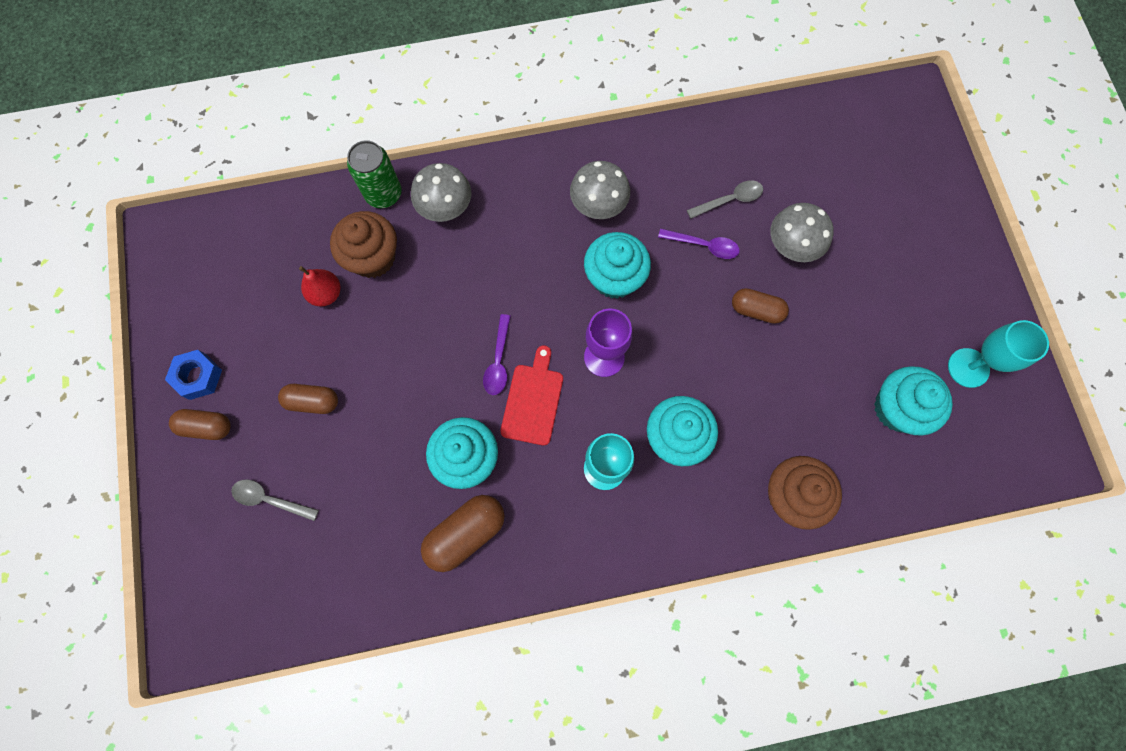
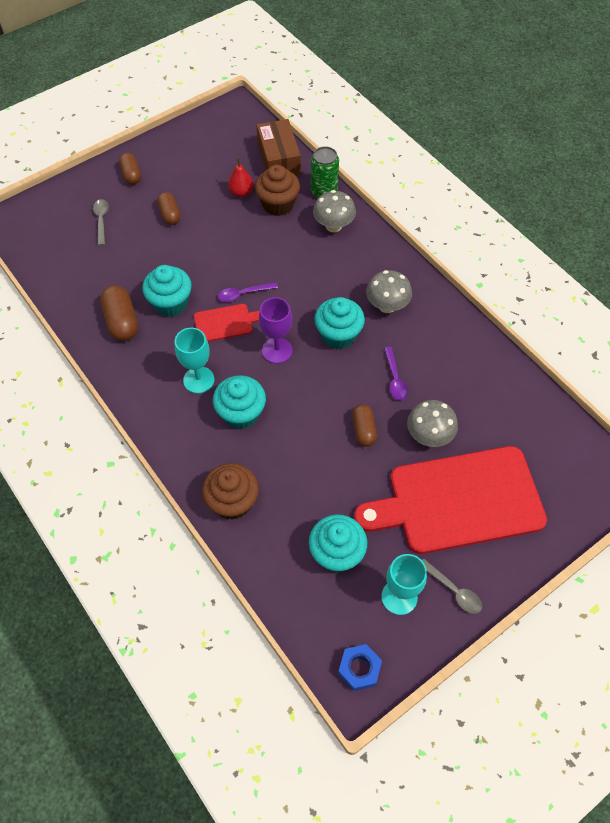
camera: 65 degrees right, 15 degrees down
blue nut [165,350,222,400] -> blue nut moved to [338,644,382,691]
brown capsule [421,495,505,572] -> brown capsule turned 45 degrees clockwise [100,285,138,341]
grey spoon [687,180,763,219] -> grey spoon moved to [422,559,482,614]
none -> brown box [257,119,301,176]
none -> red cutting board [354,446,547,554]

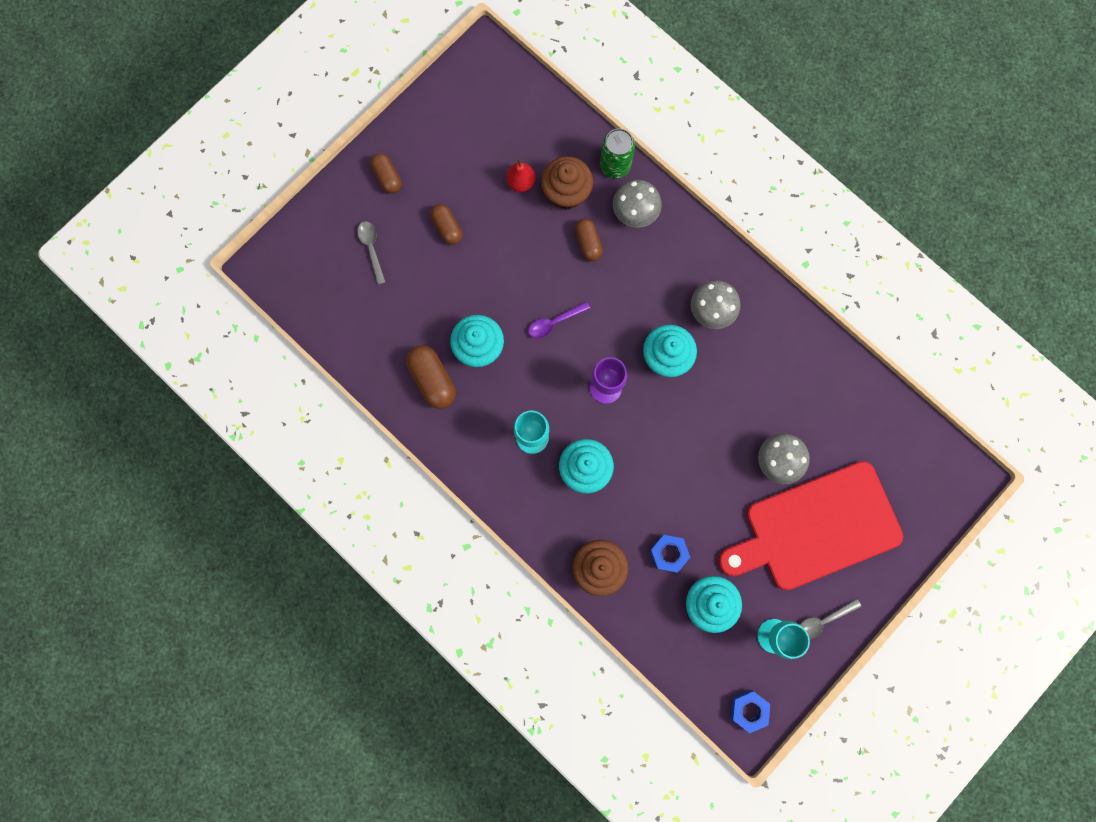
camera: 10 degrees left, 20 degrees up
red cutting board [194,304,260,342] -> none
brown box [257,119,301,176] -> none
brown capsule [352,404,377,447] -> brown capsule moved to [575,219,603,261]
purple spoon [384,347,408,400] -> none
grey spoon [422,559,482,614] -> grey spoon turned 120 degrees clockwise [800,599,861,639]
none -> blue nut [650,535,690,573]

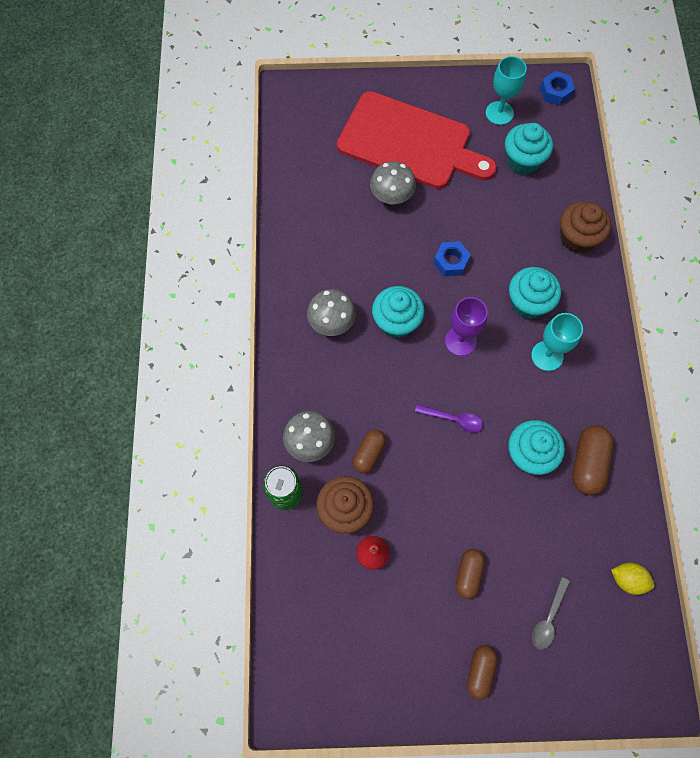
camera: 135 degrees left, 10 degrees down
blue nut [650,535,690,573] -> blue nut moved to [433,241,471,277]
grey spoon [800,599,861,639] -> none
none -> yellow lemon [611,563,655,595]

